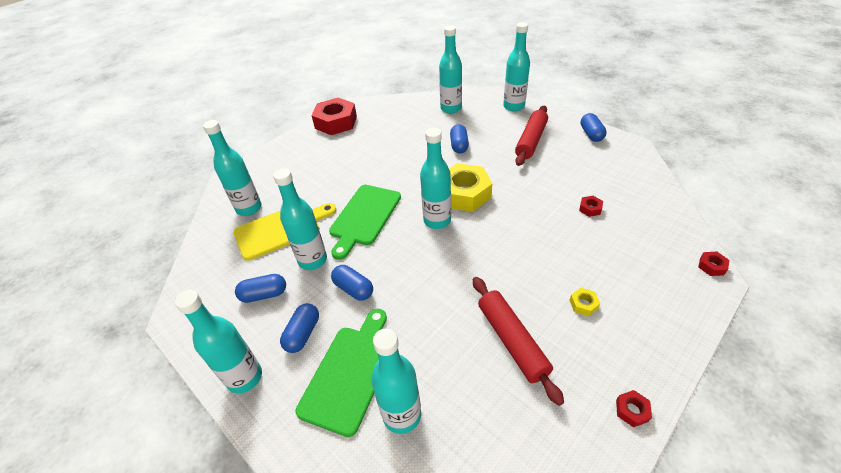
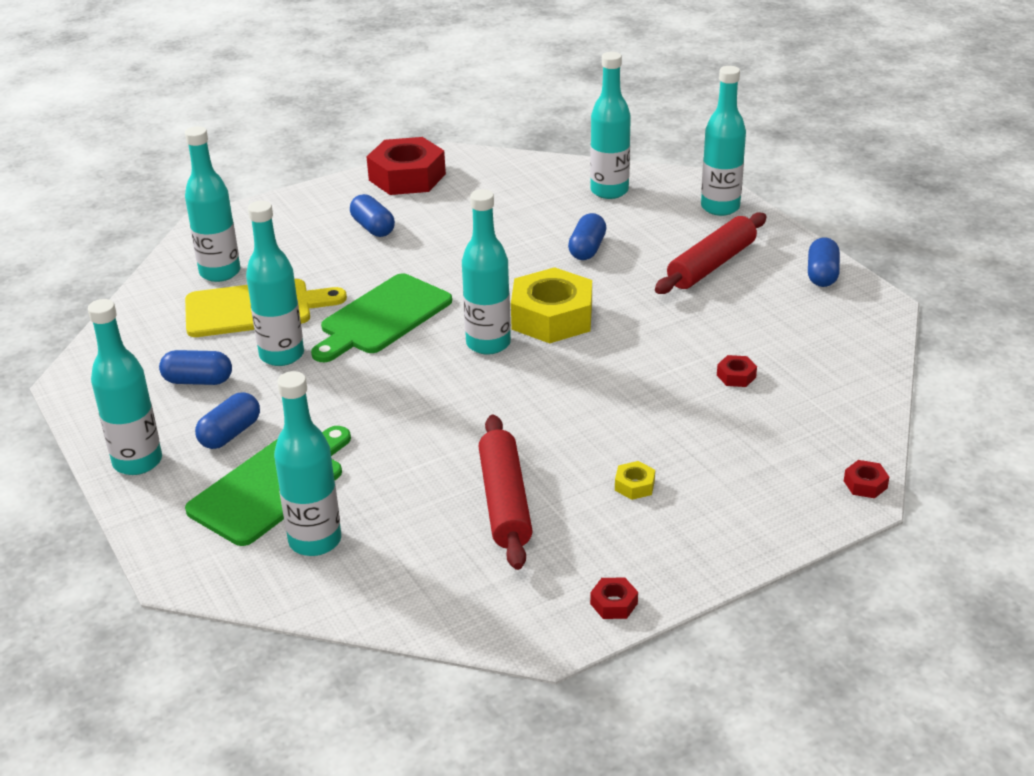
camera: 15 degrees right, 10 degrees down
blue capsule [331,265,373,301] -> blue capsule moved to [350,194,395,237]

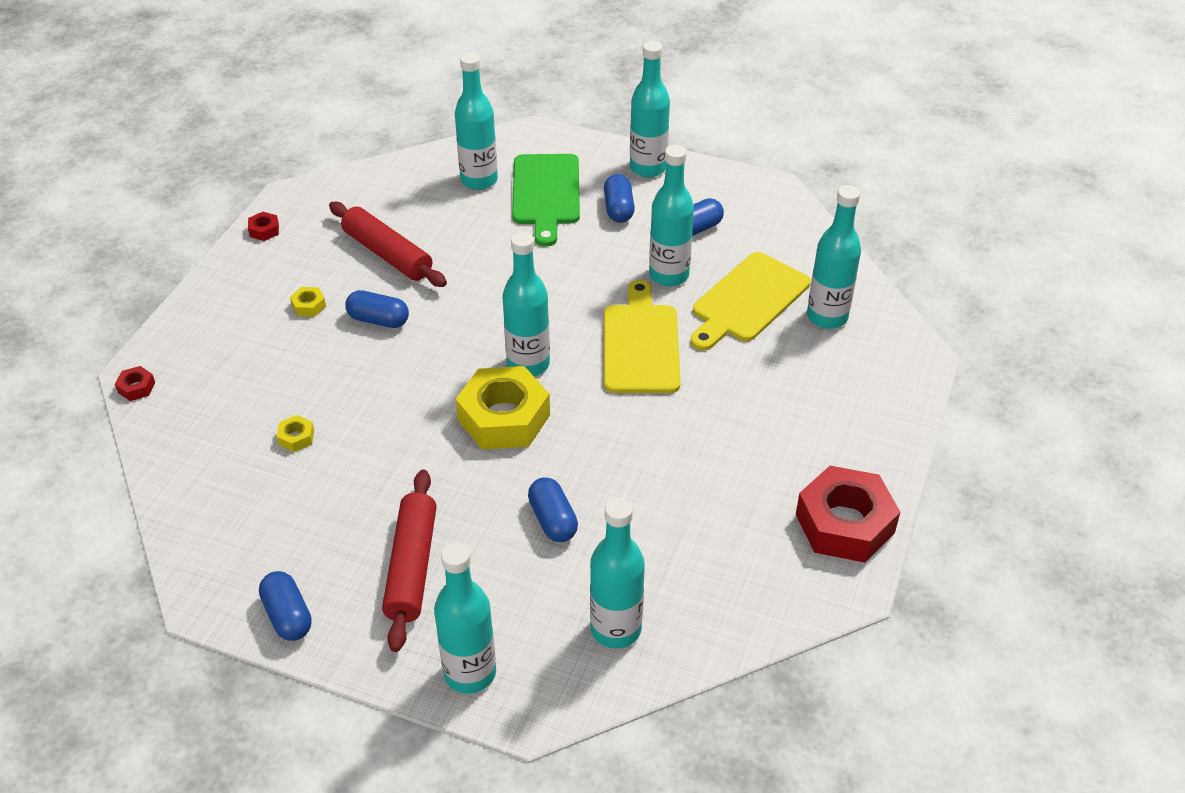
camera: 140 degrees right, 10 degrees up
green cutting board [311,273,452,362] -> yellow cutting board [604,280,681,393]
blue capsule [350,194,395,237] -> blue capsule moved to [345,290,409,328]
red nut [717,355,757,387] -> yellow nut [276,415,314,452]

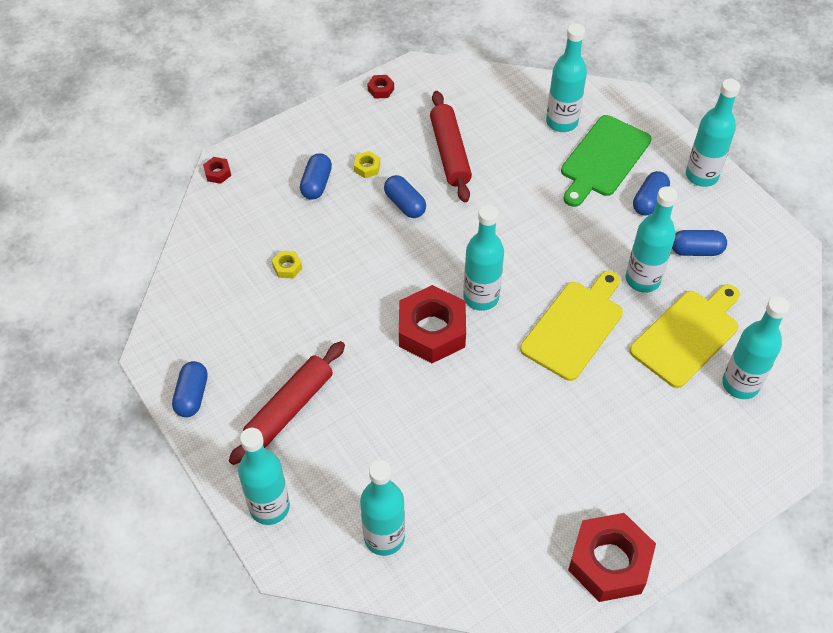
camera: 35 degrees right, 10 degrees up
yellow nut [456,366,550,449] -> red nut [399,285,466,363]
blue capsule [528,478,578,542] -> blue capsule moved to [300,153,332,200]
yellow cutting board [690,252,811,351] -> yellow cutting board turned 150 degrees clockwise [629,284,740,388]

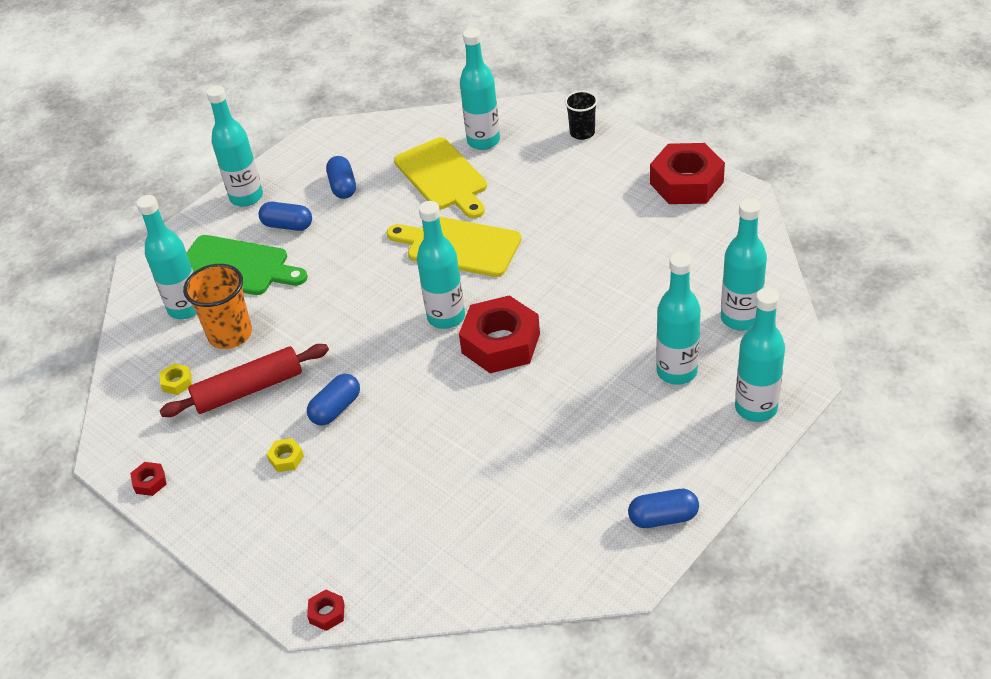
camera: 100 degrees left, 10 degrees down
red rolling pin [229,341,345,465] -> none
yellow nut [272,251,302,278] -> yellow nut moved to [160,363,192,395]
blue capsule [300,153,332,200] -> none
turquoise bottle [626,186,678,293] -> turquoise bottle moved to [656,252,701,385]
yellow cutting board [629,284,740,388] -> yellow cutting board turned 150 degrees counterclockwise [394,137,487,218]
none -> orange cup [183,264,252,349]
none -> black cup [565,91,598,140]

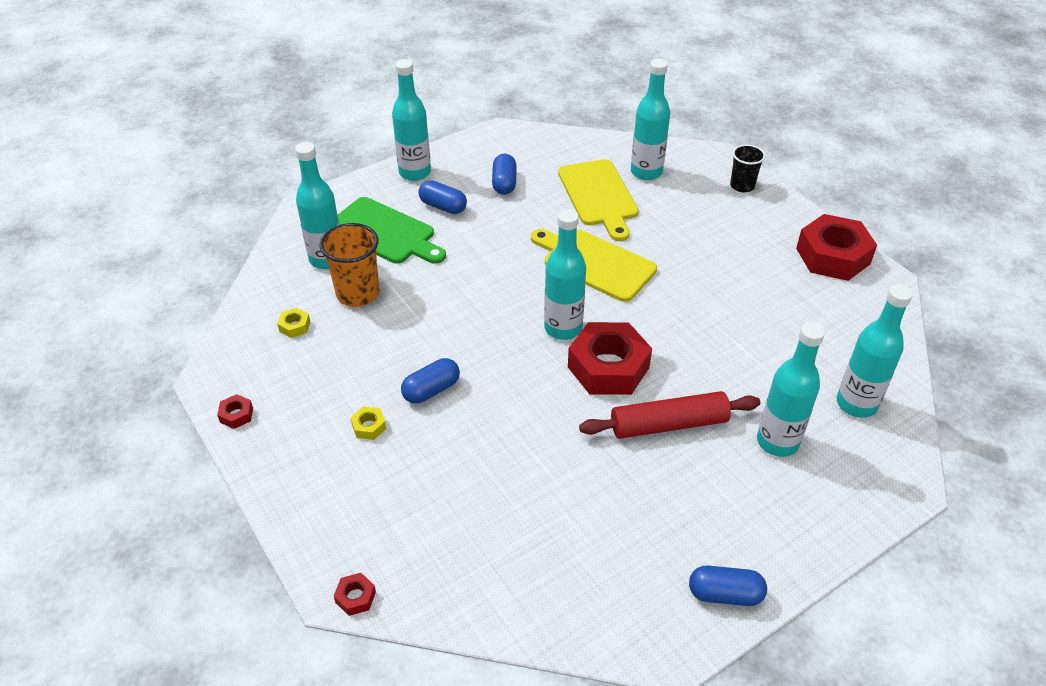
camera: 10 degrees right, 0 degrees up
red rolling pin [159,344,329,417] -> red rolling pin moved to [579,391,761,439]
turquoise bottle [735,288,785,422] -> none

